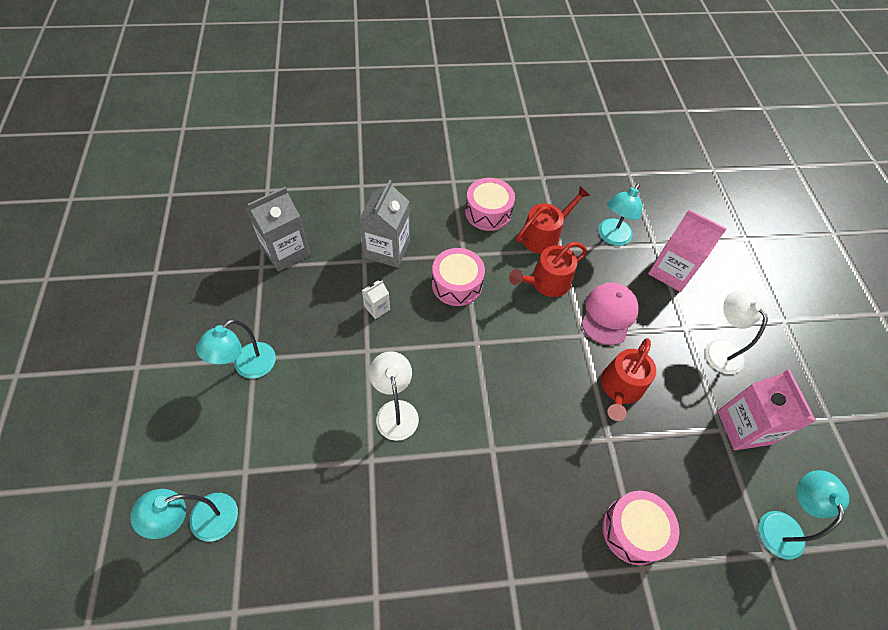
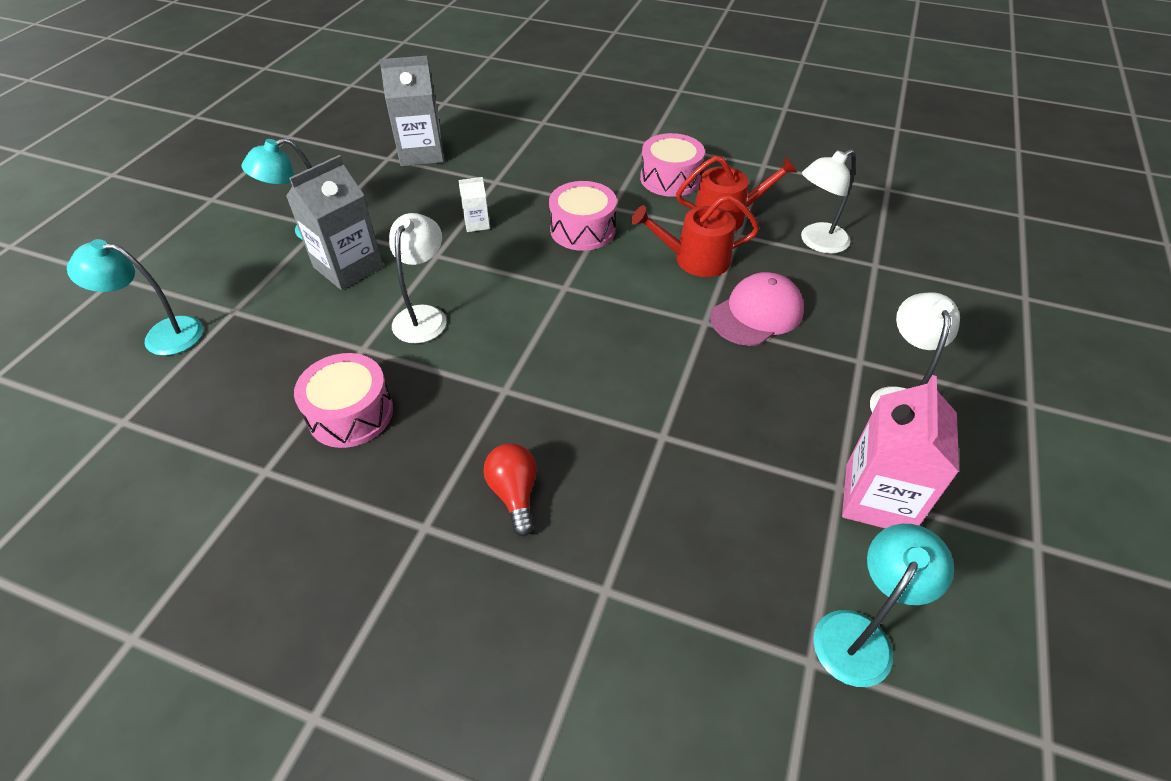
camera: 30 degrees right, 10 degrees down
grey carton [359,180,410,268] -> grey carton moved to [286,155,383,290]
turquoise lamp [598,183,642,246] -> white lamp [801,149,856,254]
red watering can [601,338,656,421] -> none
pink drum [602,491,679,565] -> pink drum moved to [294,353,393,448]
pink carton [648,209,727,292] -> none
none -> red light bulb [483,443,537,537]

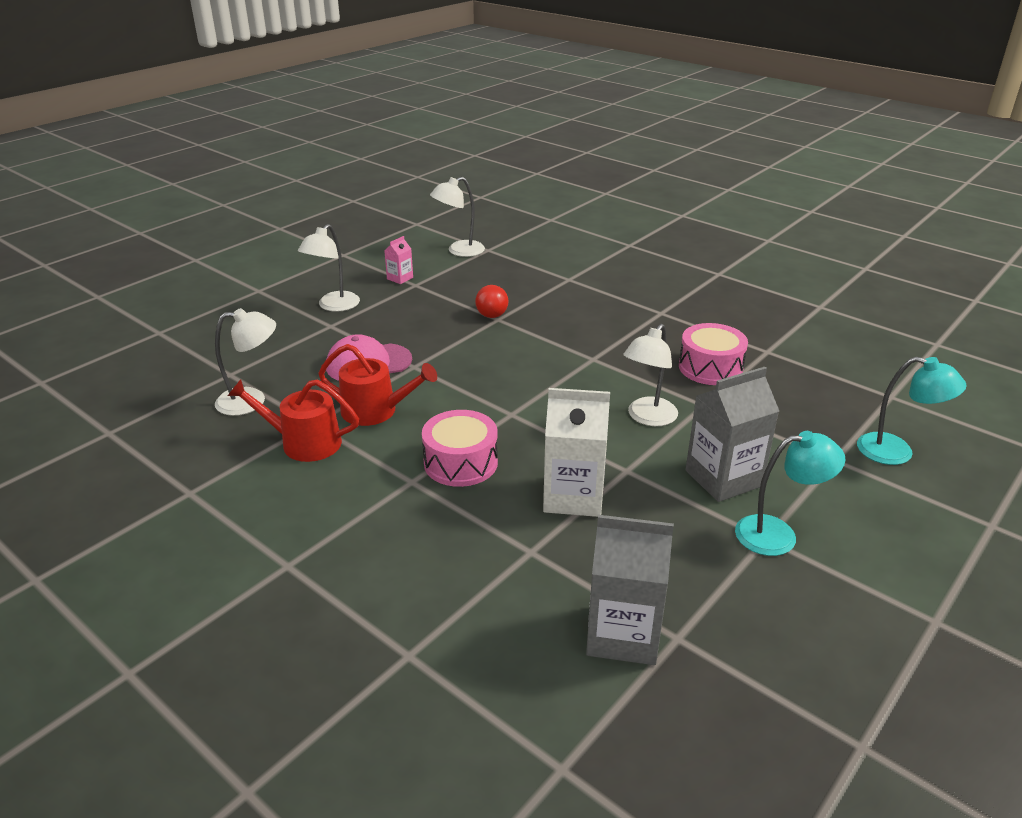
camera: 160 degrees left, 15 degrees down
white carton [458,177,490,232] -> white carton [543,388,610,517], size x2.06
red light bulb [483,443,537,537] -> red light bulb moved to [475,285,509,318]
pink drum [640,133,705,197] -> none
turquoise lamp [813,524,954,687] -> white lamp [430,177,485,257]
pink carton [842,375,959,529] -> pink carton [384,236,413,284], size x0.49

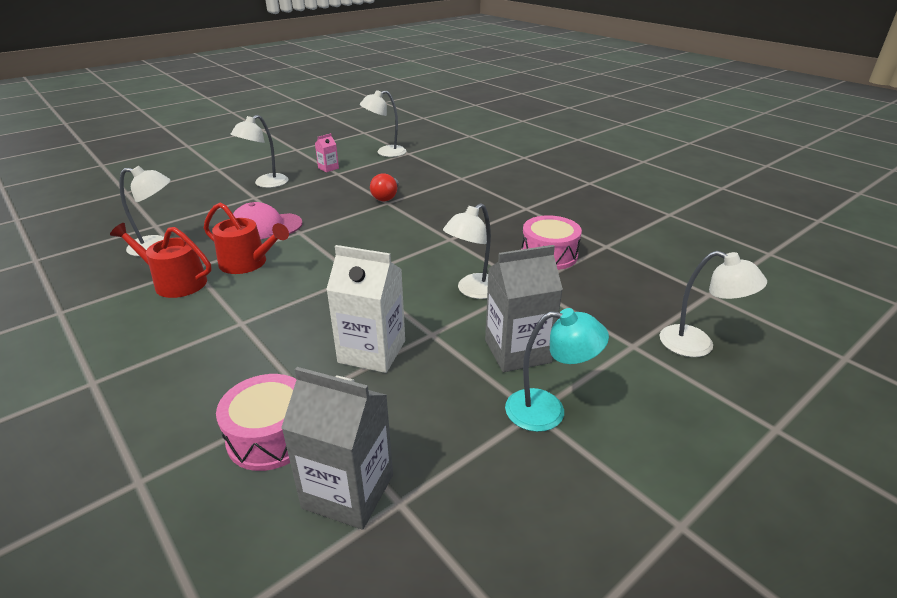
camera: 10 degrees right, 0 degrees up
pink drum [422,410,498,487] -> pink drum moved to [216,374,297,471]
turquoise lamp [857,357,967,465] -> white lamp [660,251,767,357]

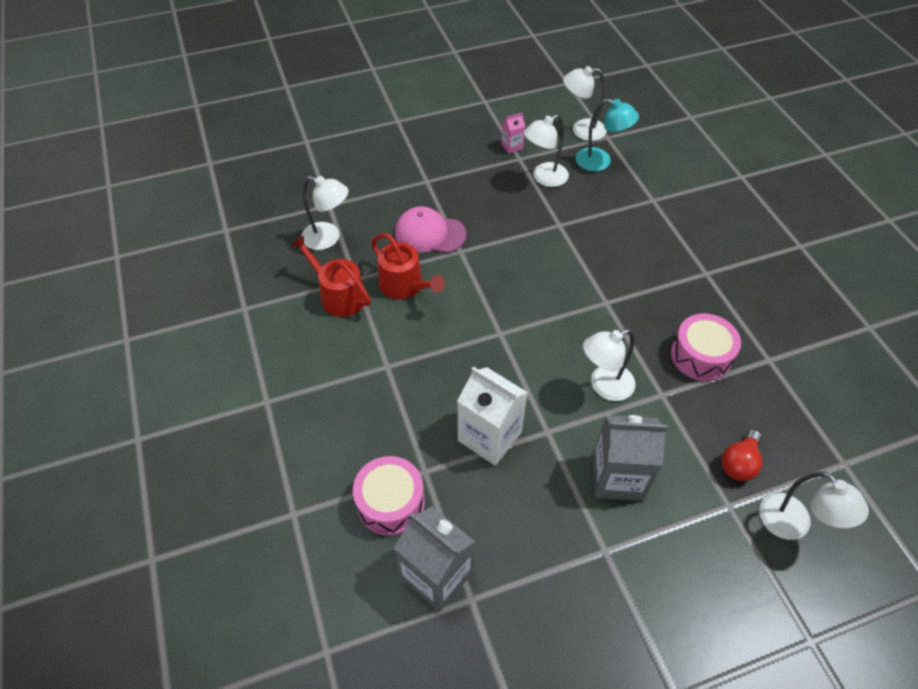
camera: 20 degrees right, 20 degrees up
white lamp [230,115,289,188] -> white lamp moved to [524,114,569,187]
red light bulb [370,173,399,201] -> red light bulb moved to [722,430,763,481]
turquoise lamp [505,308,609,432] -> turquoise lamp moved to [576,98,639,171]

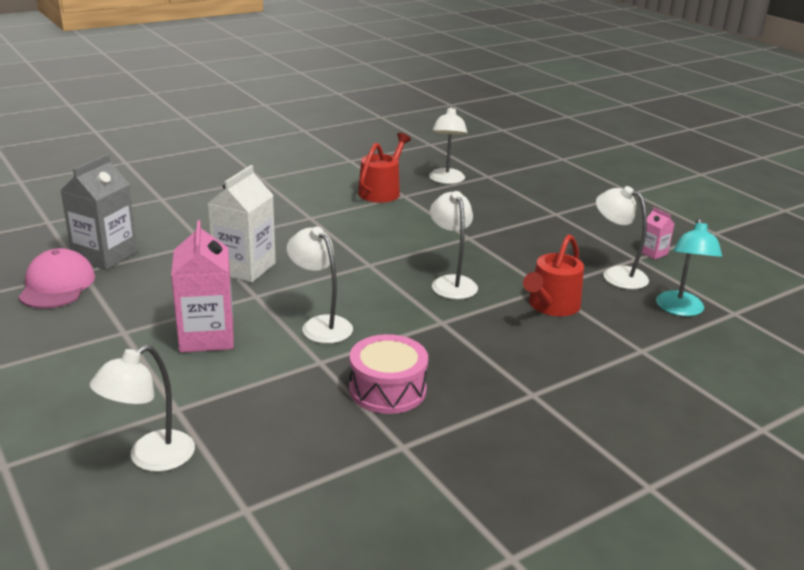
camera: 75 degrees right, 25 degrees down
pink drum [353,456,425,536] -> none
red watering can [371,233,445,300] -> red watering can moved to [523,234,584,316]
pink cap [395,206,466,253] -> pink cap moved to [18,248,95,308]
white lamp [563,66,607,141] -> white lamp moved to [430,191,478,299]
grey carton [593,415,668,501] -> pink carton [171,220,234,353]
red light bulb [722,430,763,481] -> none

